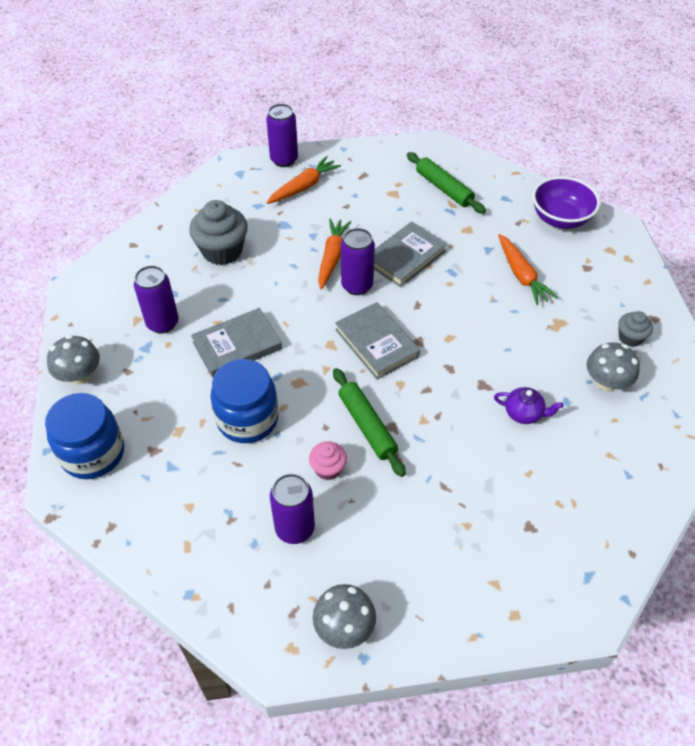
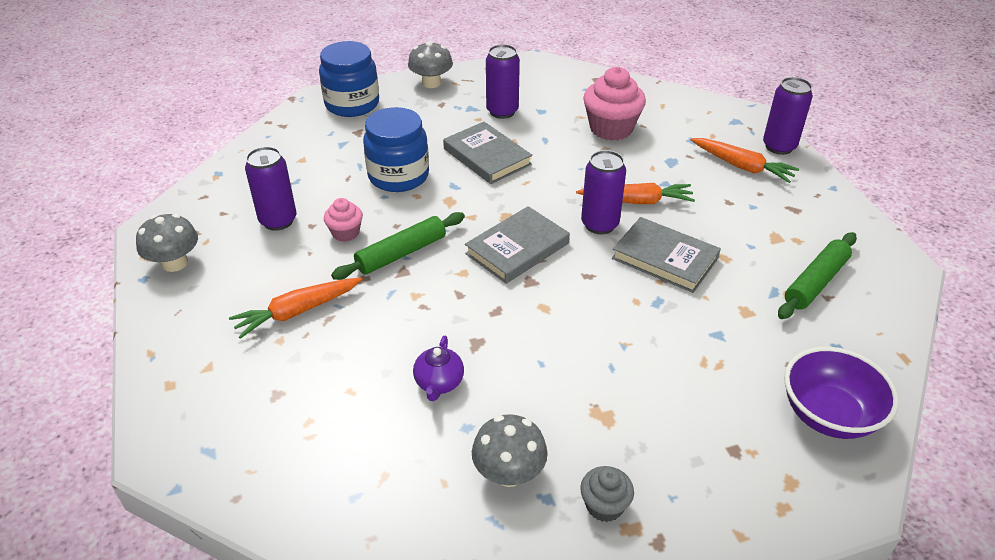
camera: 80 degrees right, 10 degrees down
grey cupcake [189,200,248,265] -> pink cupcake [583,67,646,141]
orange carrot [498,234,558,305] -> orange carrot moved to [229,277,362,339]

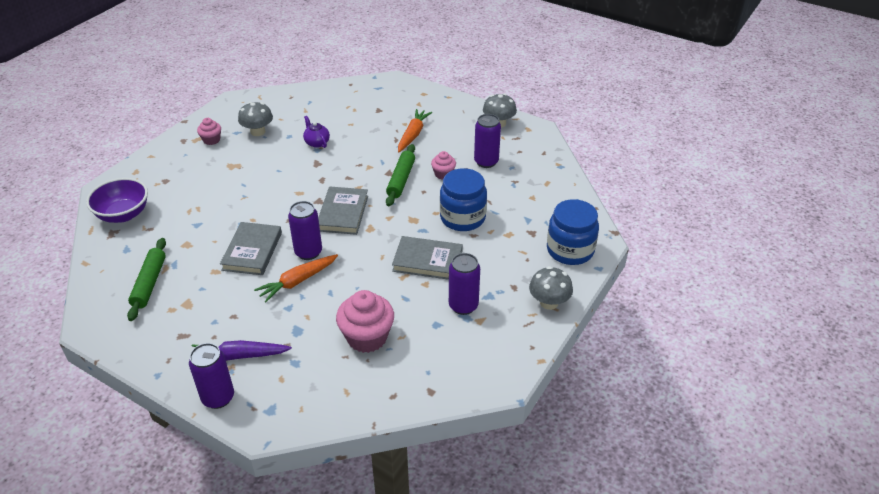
camera: 140 degrees right, 0 degrees up
grey cupcake [580,466,634,522] -> pink cupcake [197,118,221,145]
grey book [612,217,721,293] -> grey book turned 75 degrees counterclockwise [220,222,282,275]
orange carrot [691,138,799,183] -> purple carrot [192,340,292,361]

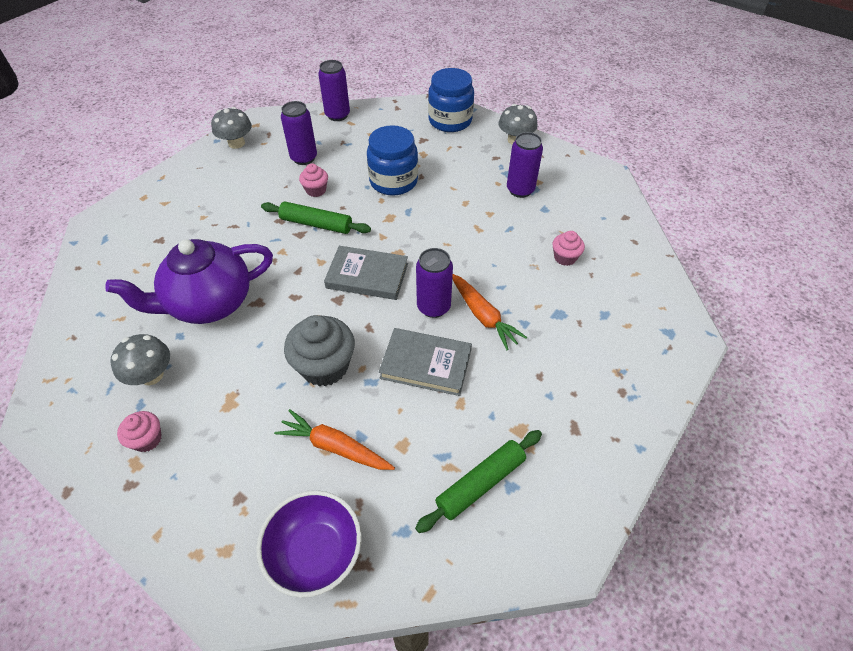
camera: 85 degrees left, 10 degrees up
green rolling pin [127,238,166,321] -> green rolling pin turned 45 degrees counterclockwise [415,430,542,533]
purple can [189,343,234,409] -> purple can moved to [318,60,350,121]
purple carrot [192,340,292,361] -> none
purple teapot [303,116,330,148] -> purple teapot [105,239,273,324], size x2.37
pink cupcake [336,290,394,353] -> pink cupcake [552,231,585,266], size x0.54
grey book [392,236,463,280] -> none
orange carrot [398,109,432,152] -> orange carrot moved to [274,409,395,470]
none -> grey cupcake [284,315,355,386]

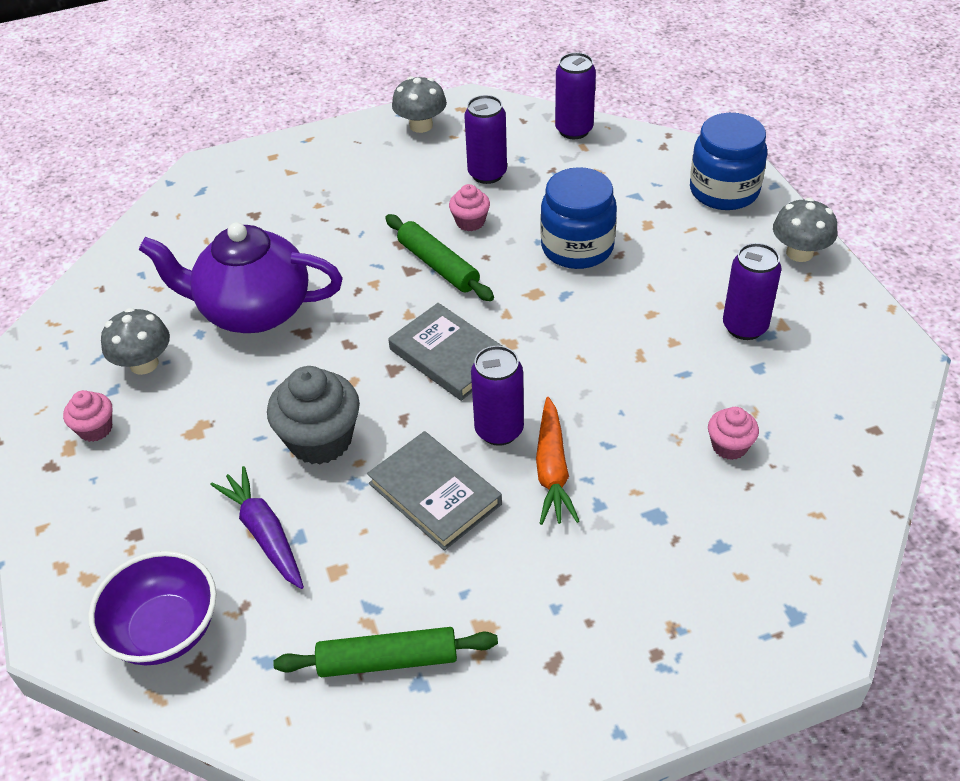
camera: 35 degrees right, 5 degrees down
orange carrot [274,409,395,470] -> purple carrot [210,466,304,589]

